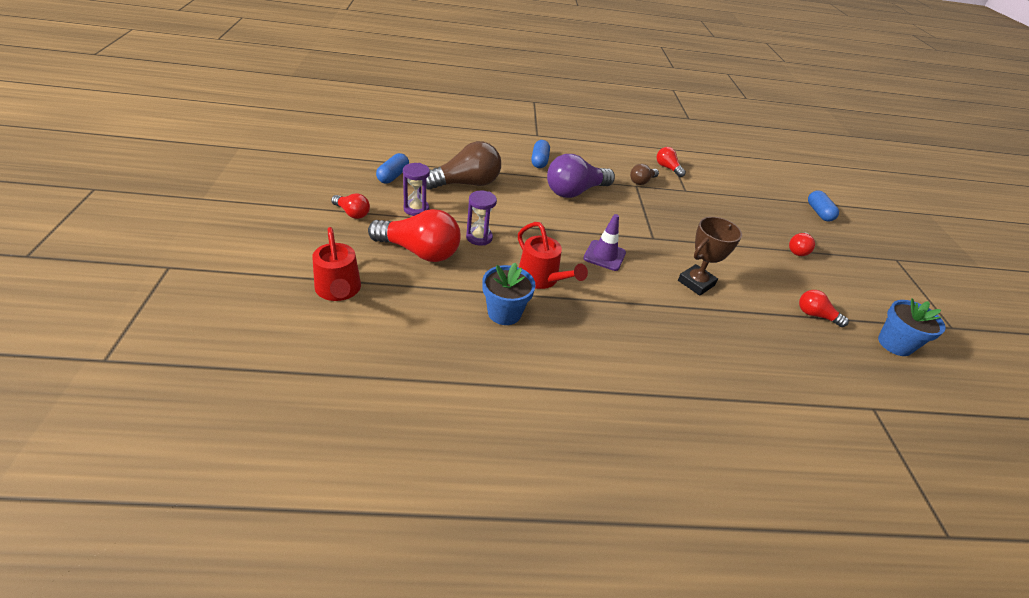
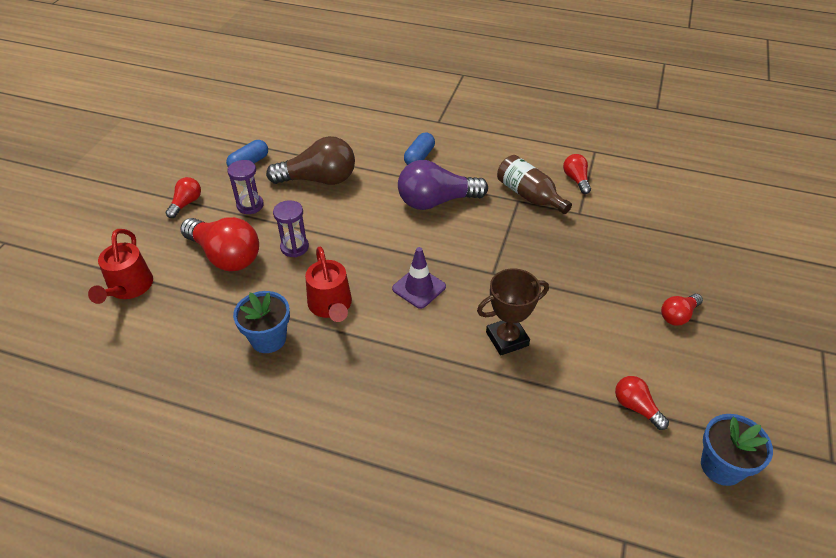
camera: 25 degrees right, 5 degrees up
red light bulb [331,193,370,219] -> red light bulb turned 120 degrees counterclockwise [166,177,201,218]
brown light bulb [630,164,659,185] -> brown bottle [497,155,572,214]
blue capsule [808,190,839,222] -> none

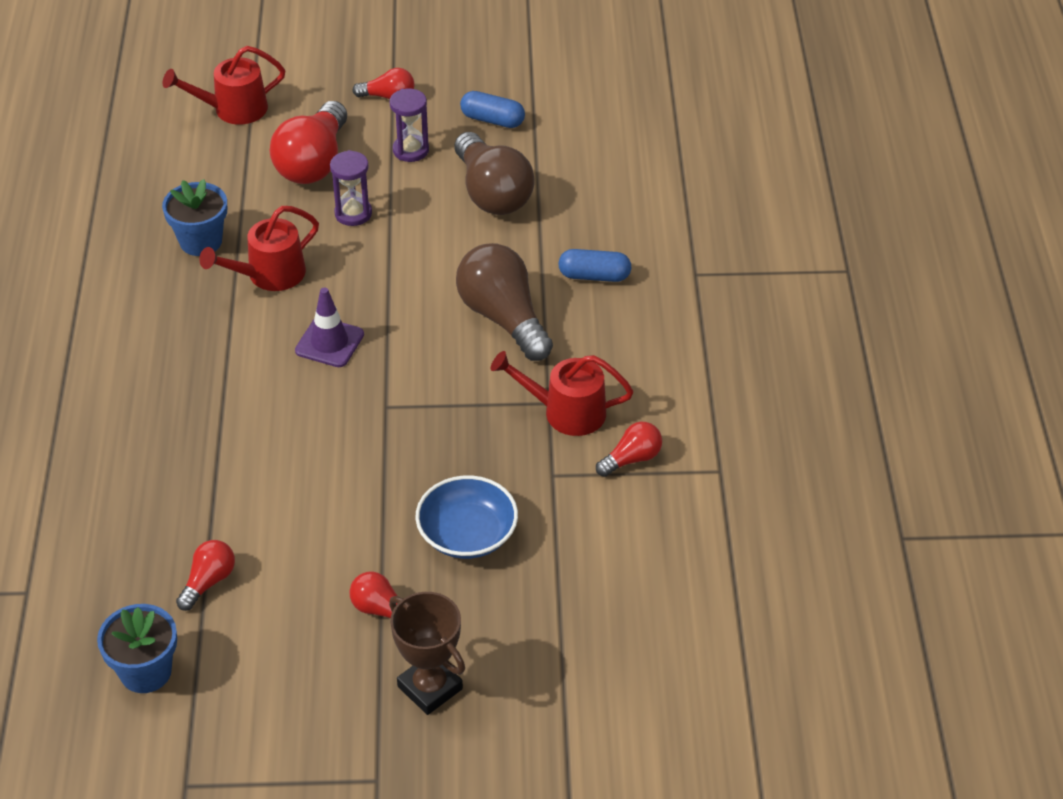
camera: 70 degrees right, 0 degrees up
purple light bulb [398,160,488,210] -> brown light bulb [456,243,553,361]
brown trophy [477,268,549,356] -> brown trophy moved to [389,592,465,715]
brown bottle [497,155,572,214] -> red watering can [491,351,633,436]
none -> blue bowl [415,476,518,559]

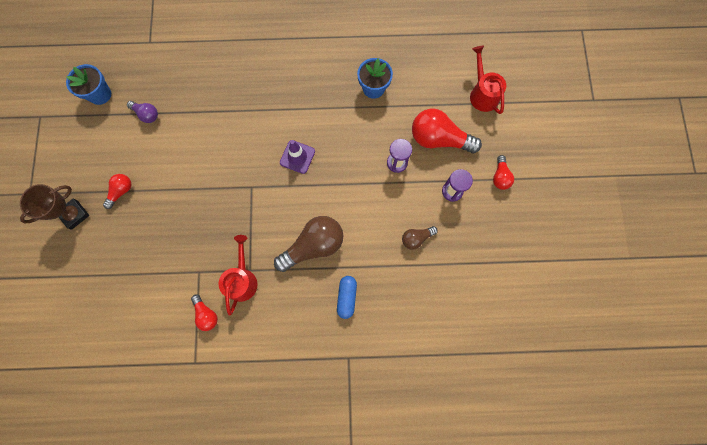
camera: 90 degrees right, 30 degrees up
red light bulb [176,540,235,611] -> purple light bulb [127,101,158,123]
red watering can [199,206,319,291] -> none
blue bowl [415,476,518,559] -> none
brown light bulb [454,132,535,215] -> brown light bulb [402,226,438,250], size x0.51
blue capsule [460,91,525,128] -> none

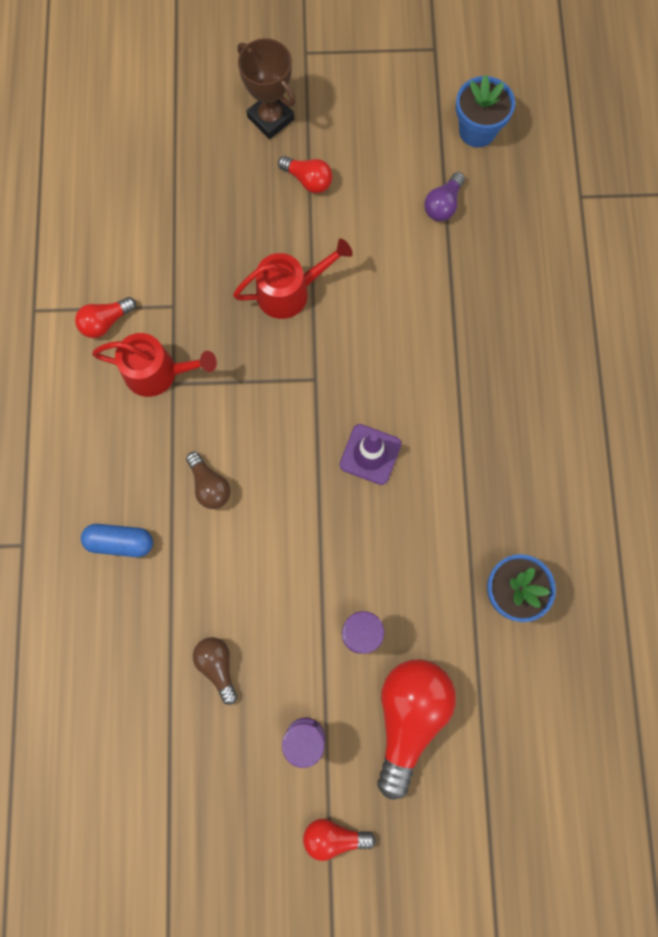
camera: 90 degrees right, 0 degrees up
brown light bulb [274,216,343,272] -> brown light bulb [186,452,231,509], size x0.51
red watering can [470,46,506,114] -> red watering can moved to [233,238,353,319]

